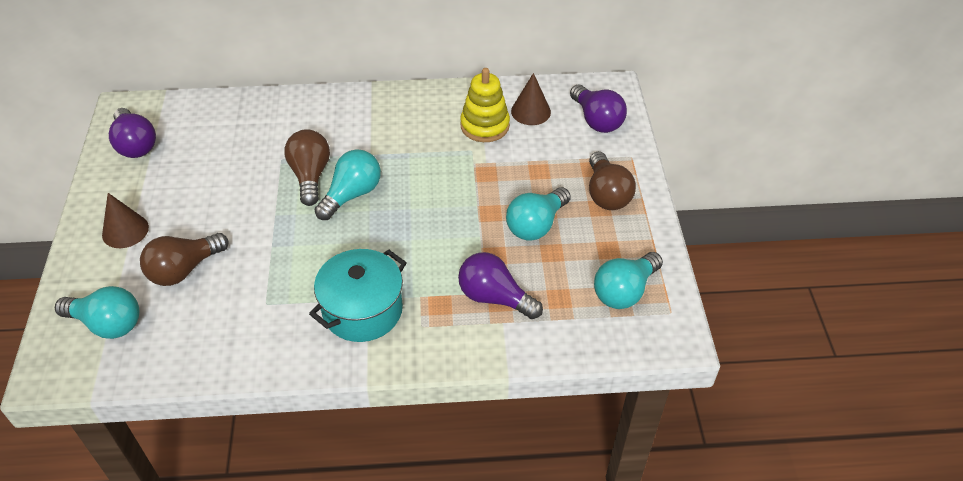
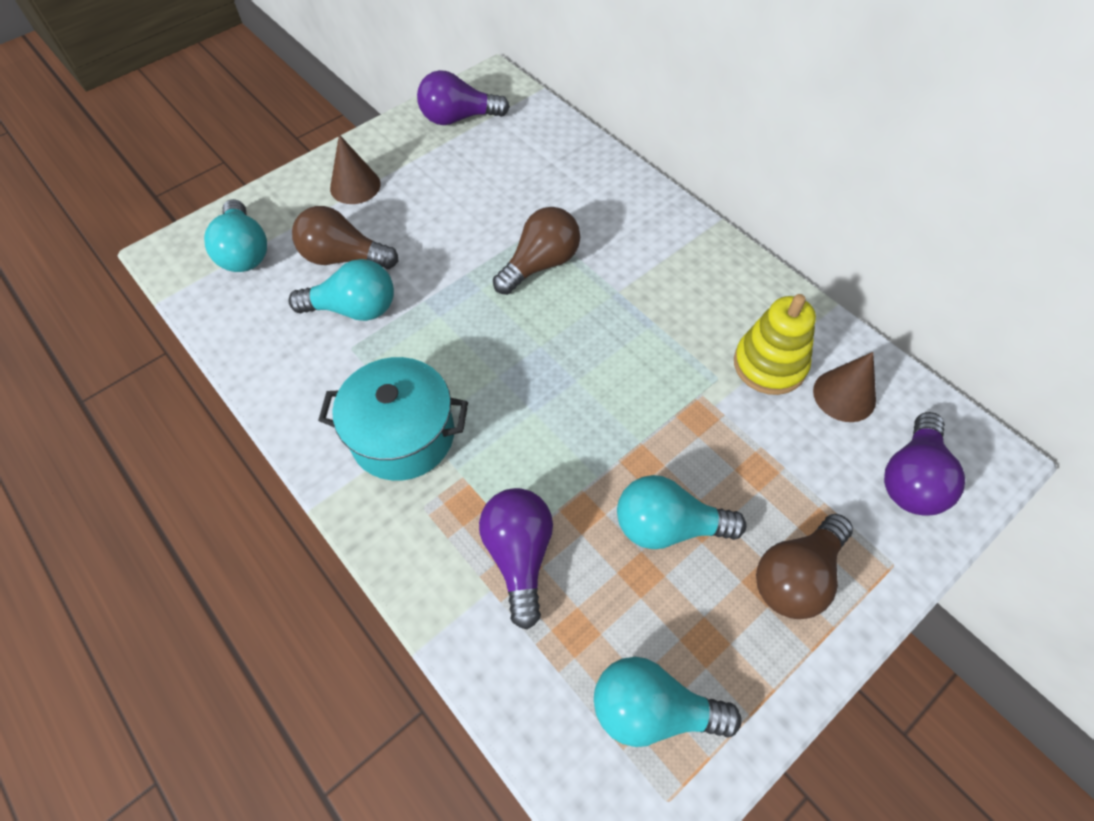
camera: 55 degrees right, 10 degrees up
purple light bulb [109,108,156,158] -> purple light bulb turned 60 degrees clockwise [417,70,510,125]
turquoise light bulb [314,149,381,220] -> turquoise light bulb moved to [289,259,394,321]

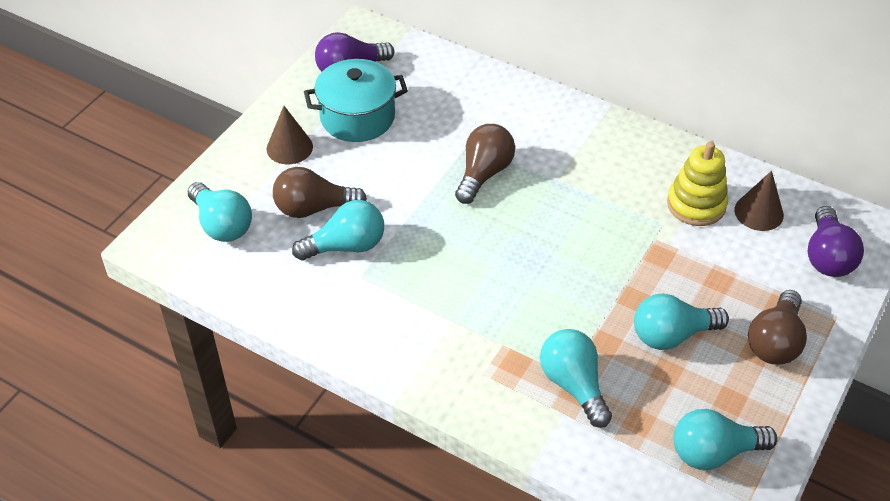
camera: 20 degrees left, 10 degrees down
turquoise pot [318,357,468,481] -> turquoise pot moved to [304,59,408,142]
purple light bulb [479,488,553,630] -> turquoise light bulb [540,329,612,428]

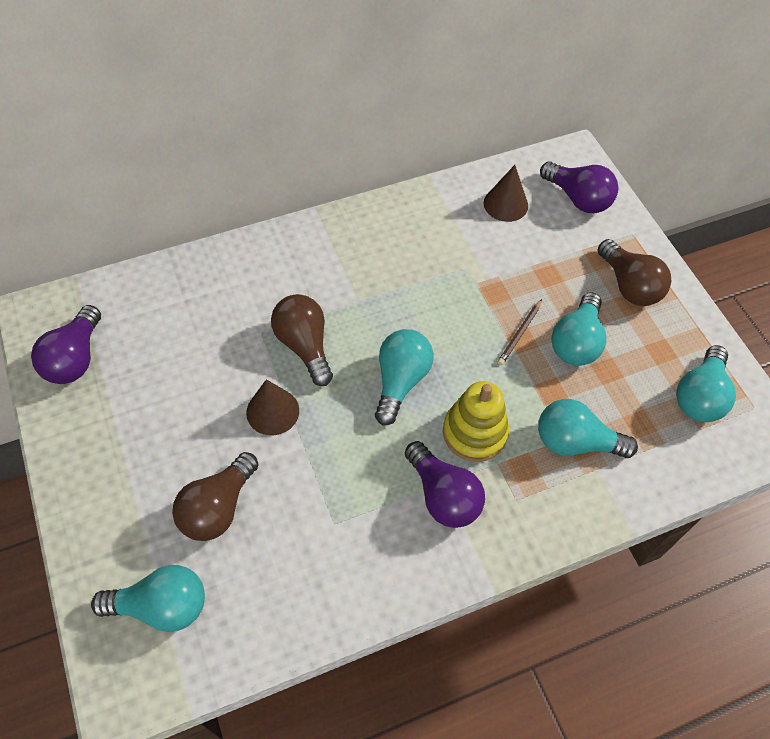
camera: 55 degrees left, 10 degrees up
brown cone [266,106,313,164] -> brown cone moved to [246,379,299,435]
turquoise light bulb [292,200,384,261] -> turquoise light bulb moved to [375,329,434,425]
turquoise pot [304,59,408,142] -> none
yellow stacking toy [667,141,728,226] -> yellow stacking toy moved to [443,381,509,462]
none -> purple light bulb [405,441,485,528]
none -> brown pencil [498,299,542,365]

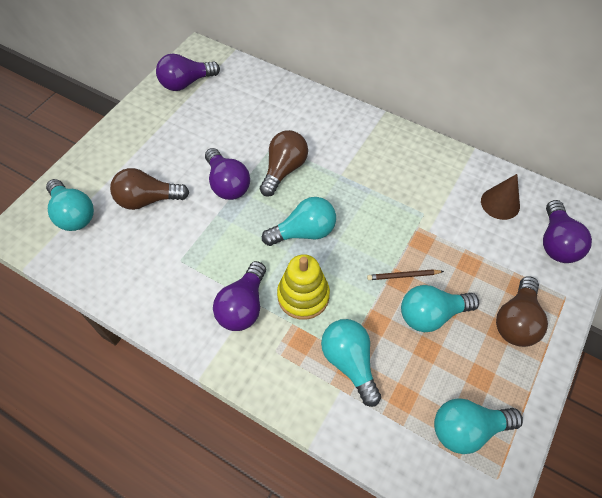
camera: 55 degrees right, 0 degrees up
brown cone [246,379,299,435] -> purple light bulb [205,148,250,200]

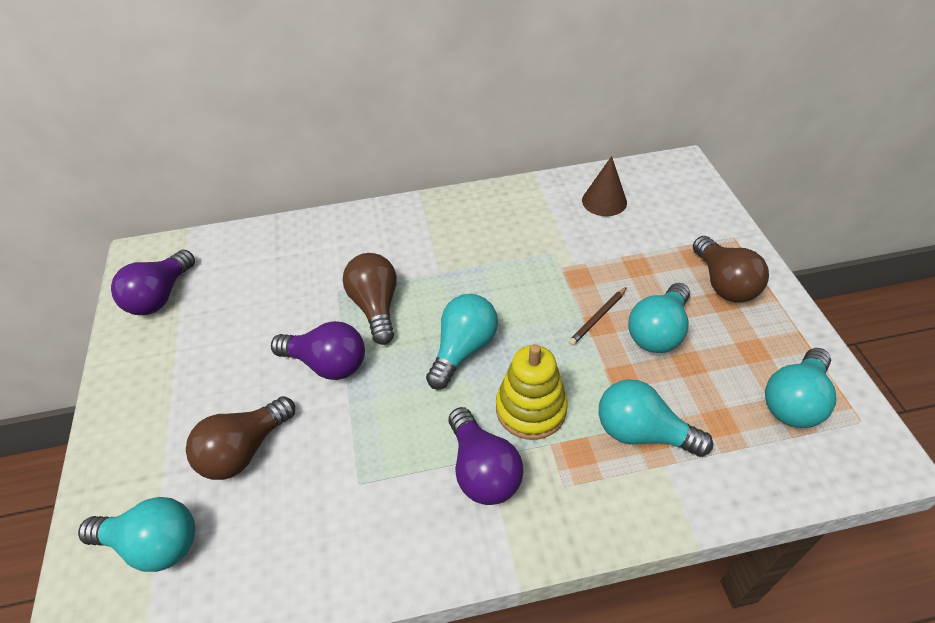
camera: 40 degrees left, 10 degrees down
purple light bulb [543,200,592,263] -> none

